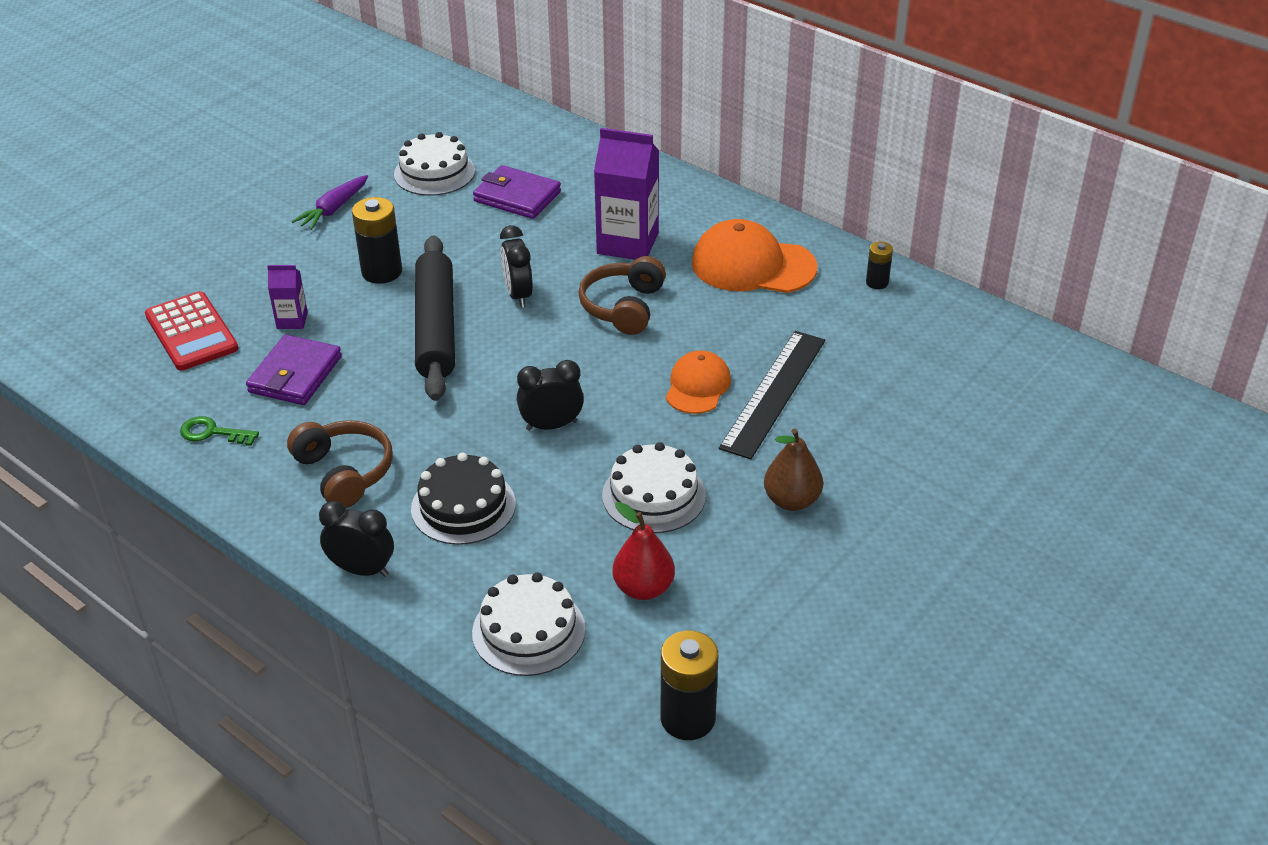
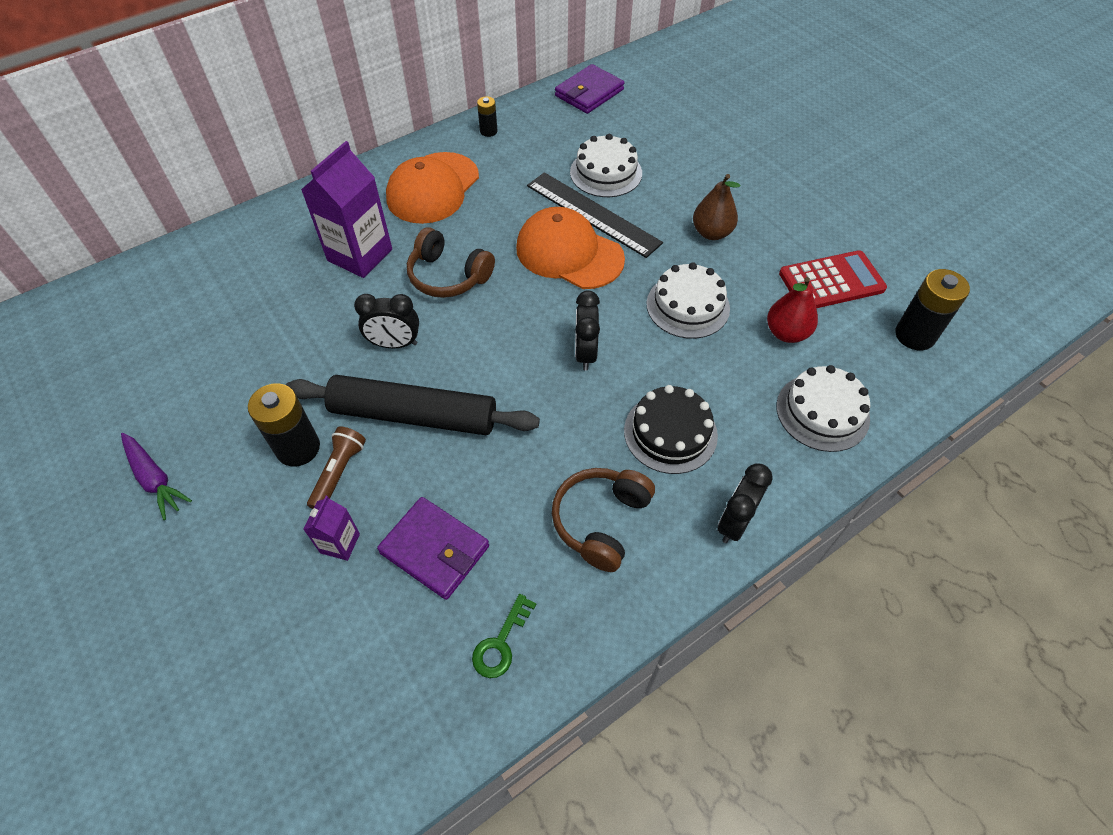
camera: 75 degrees left, 15 degrees up
red calculator [145,291,238,371] -> red calculator moved to [779,250,887,308]
brown headphones [287,420,393,508] -> brown headphones turned 45 degrees counterclockwise [552,468,655,572]
white cake [394,132,475,196] -> white cake moved to [570,134,642,197]
purple wallet [473,165,561,219] -> purple wallet moved to [555,64,624,114]
orange cap [666,350,731,414] -> orange cap [516,207,625,289], size x1.65
none -> brown flashlight [307,427,366,509]

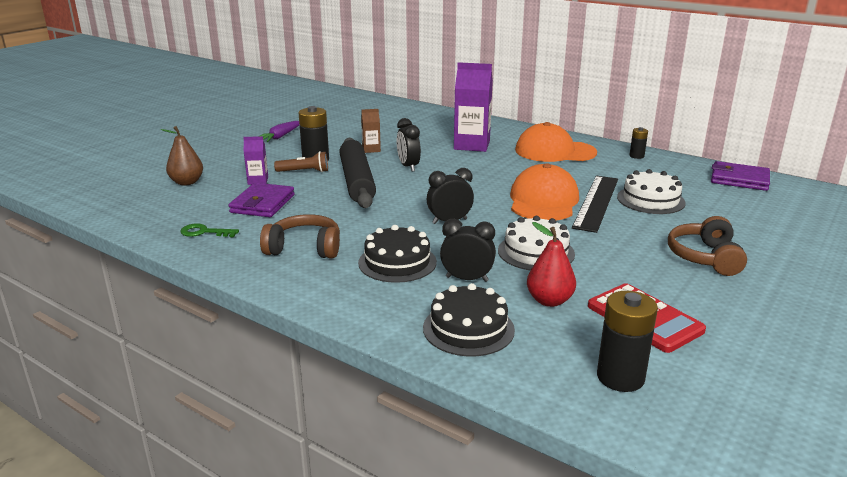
camera: 70 degrees right, 30 degrees down
brown headphones [407,227,495,298] -> brown headphones moved to [668,216,747,276]
brown pear [693,174,740,240] -> brown pear moved to [161,126,203,185]
black clock [717,463,772,543] -> black clock moved to [440,219,496,282]
white cake [776,365,870,452] -> black cake [423,283,515,356]
none -> brown carton [361,109,381,153]

